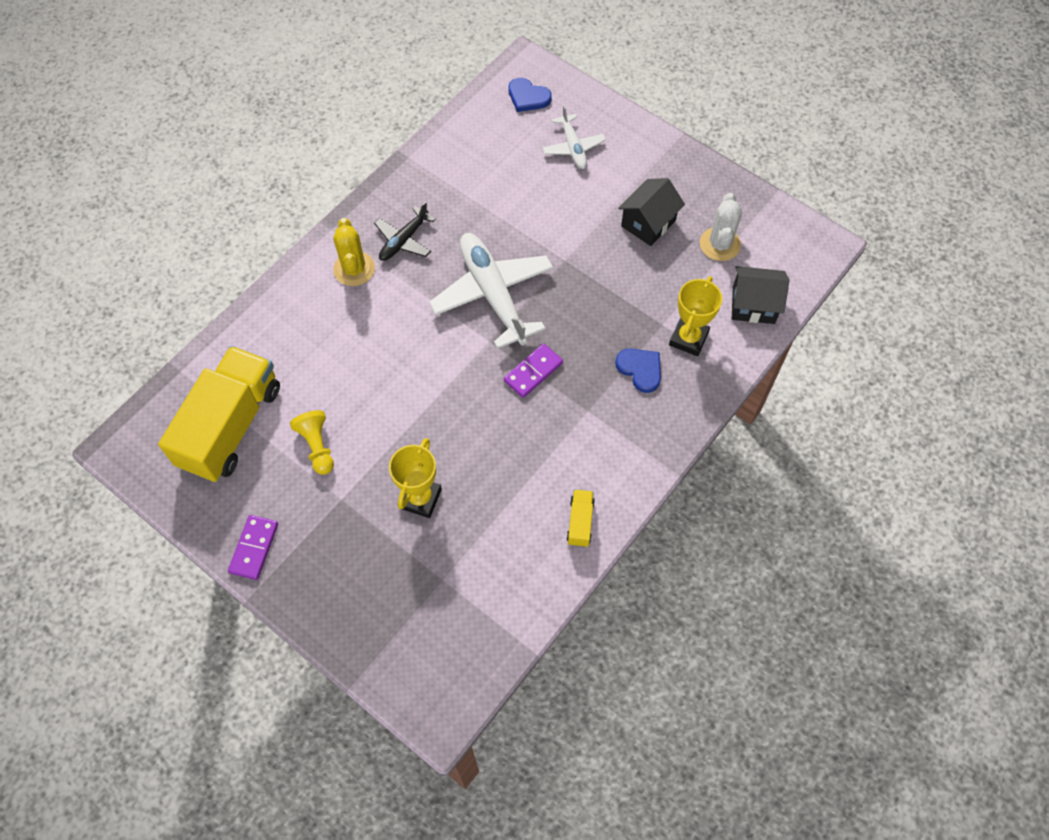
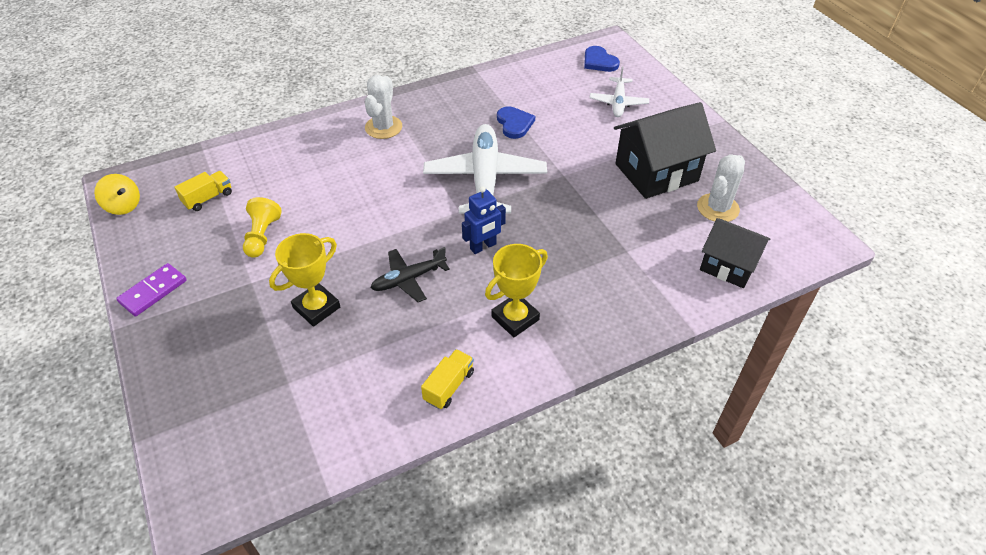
camera: 25 degrees right, 15 degrees down
yellow truck [158,346,280,482] -> yellow truck [174,171,232,211], size x0.41
yellow cactus [333,218,375,286] -> white cactus [365,75,402,139]
black plane [374,201,436,261] -> black plane moved to [371,247,450,302]
purple domino [504,343,563,398] -> blue robot [462,186,506,254]
blue heart [615,348,661,393] -> blue heart moved to [497,106,535,139]
black house [618,178,685,246] -> black house [614,102,716,199], size x1.54
yellow trophy [669,276,722,356] -> yellow trophy moved to [485,244,548,337]
none -> yellow spinning top [94,174,140,215]

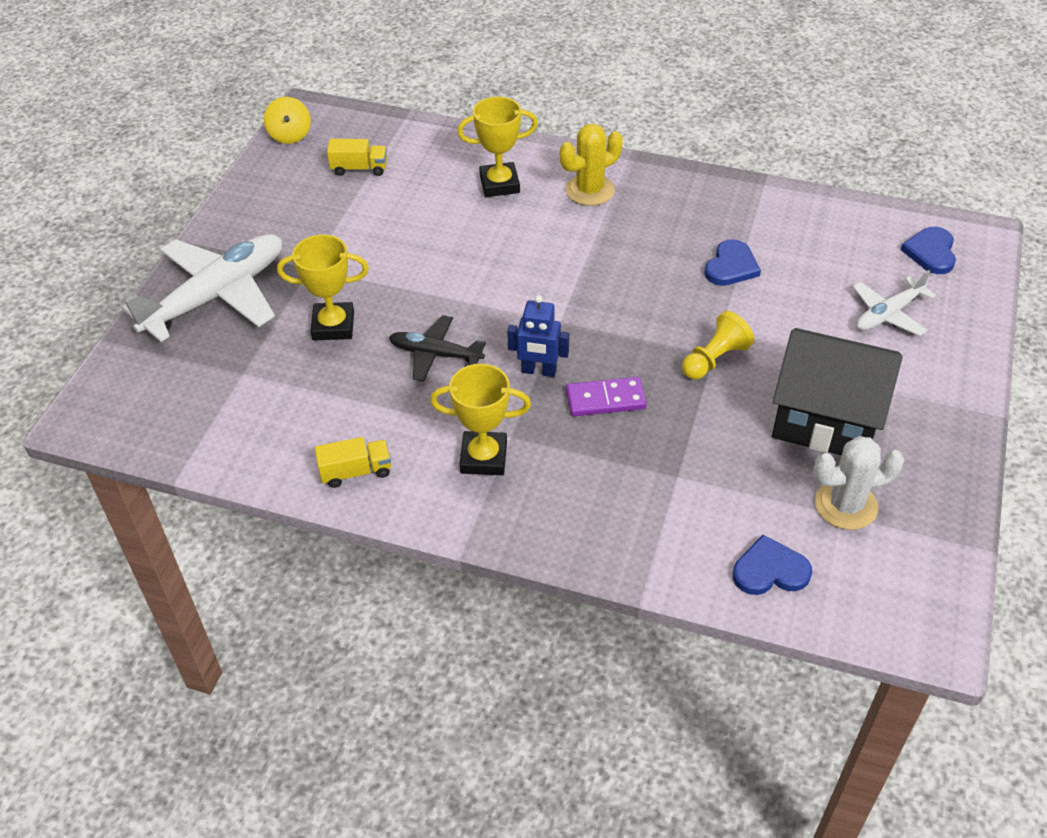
camera: 45 degrees right, 0 degrees up
purple domino [116,263,186,316] -> purple domino moved to [566,377,647,416]
yellow pawn [243,197,282,258] -> yellow pawn moved to [682,311,755,379]
white cactus [365,75,402,139] -> yellow cactus [560,124,623,206]
white plane [423,124,547,214] -> white plane moved to [122,234,282,342]
black house [700,218,771,288] -> blue heart [733,535,812,595]
none -> yellow trophy [457,97,538,197]

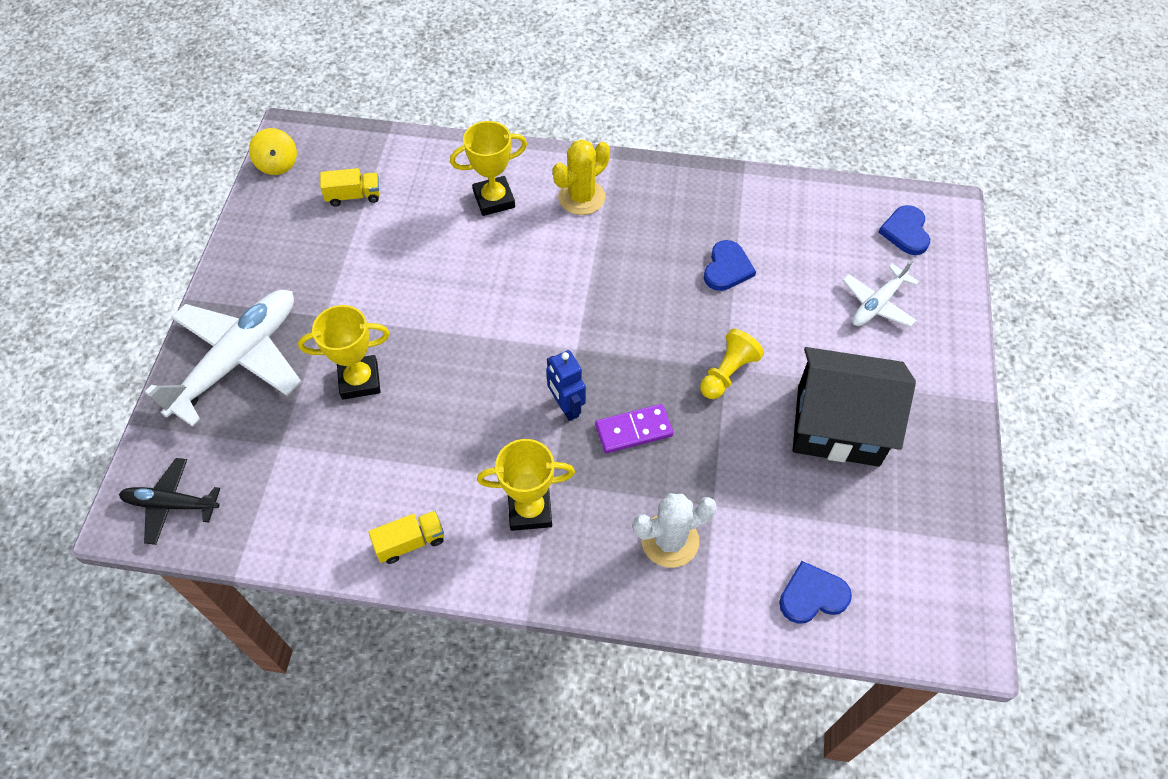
camera: 10 degrees left, 10 degrees up
black plane [389,315,486,381] -> black plane moved to [119,458,220,545]
blue robot [507,295,569,377] -> blue robot turned 60 degrees clockwise [546,350,586,421]
white cactus [813,436,904,530] -> white cactus moved to [633,493,717,568]

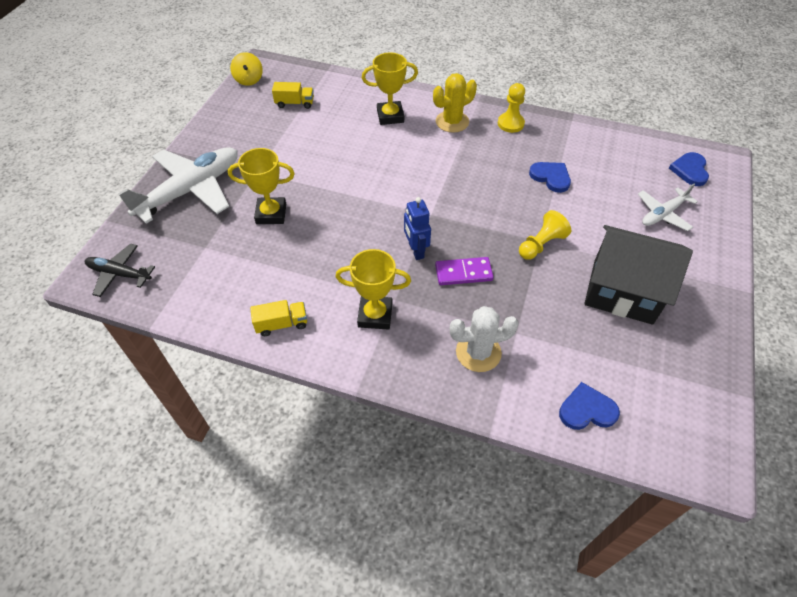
camera: 10 degrees right, 5 degrees down
blue heart [704,240,756,291] -> blue heart turned 75 degrees counterclockwise [529,162,571,193]
none -> yellow pawn [498,83,525,133]

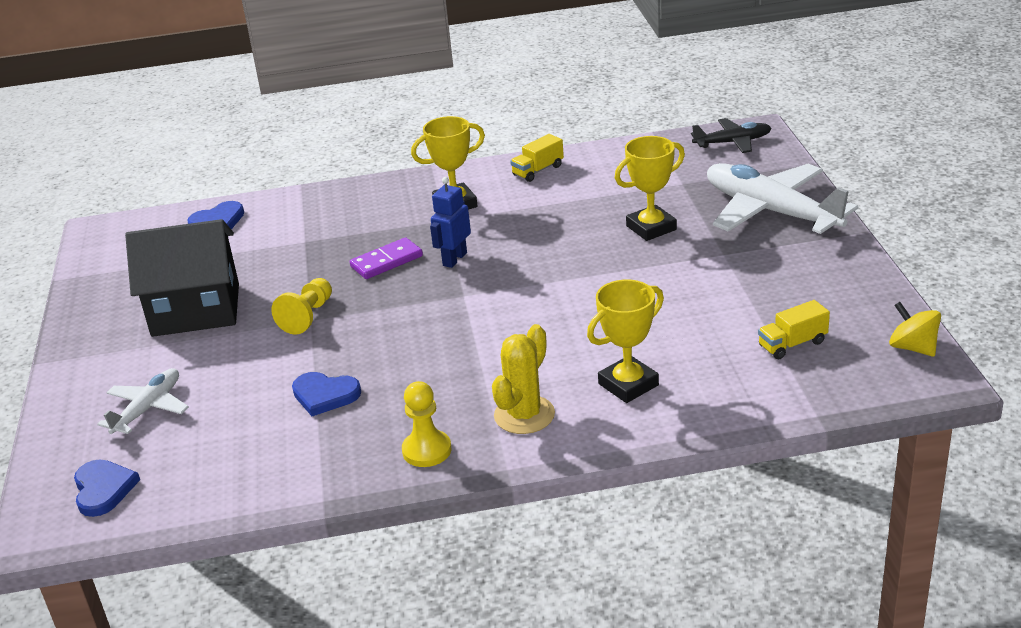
camera: 155 degrees right, 20 degrees down
white plane [118,147,238,224] -> white plane turned 120 degrees clockwise [707,163,858,234]
blue robot [404,197,431,260] -> blue robot turned 105 degrees counterclockwise [430,177,471,268]
white cactus [450,306,519,372] -> none

